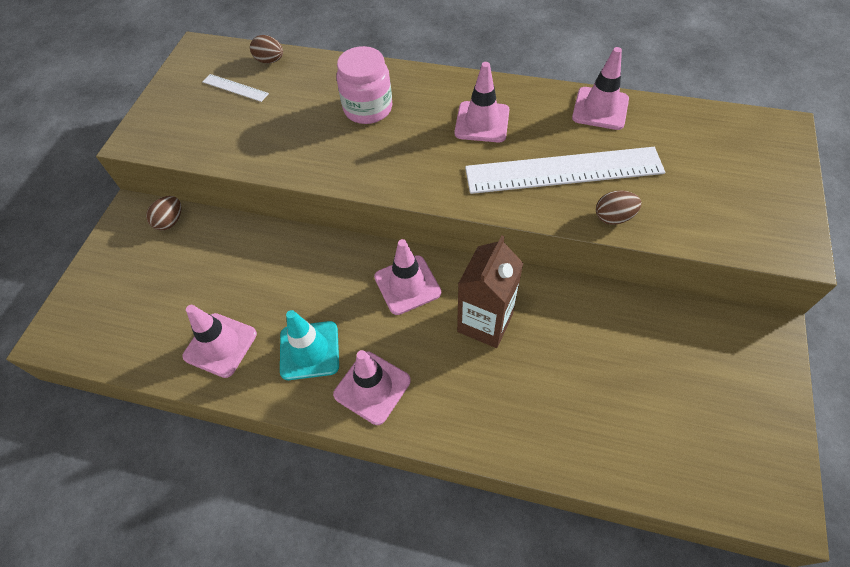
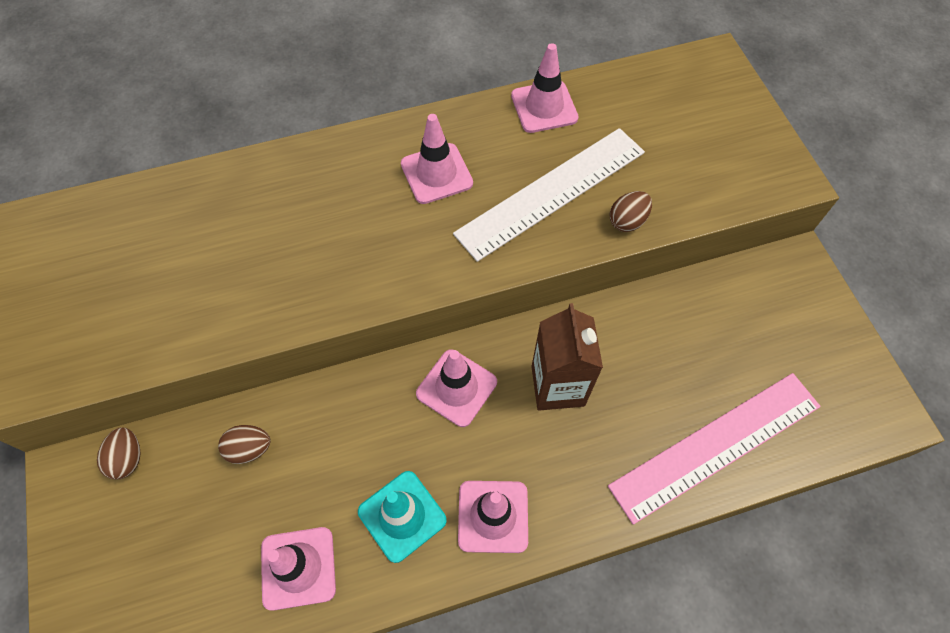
camera: 35 degrees left, 5 degrees up
white ruler [202,74,269,102] -> none
brown egg [250,35,283,64] -> brown egg moved to [218,425,271,464]
pink jar [337,46,392,124] -> none
none -> pink ruler [608,373,821,525]

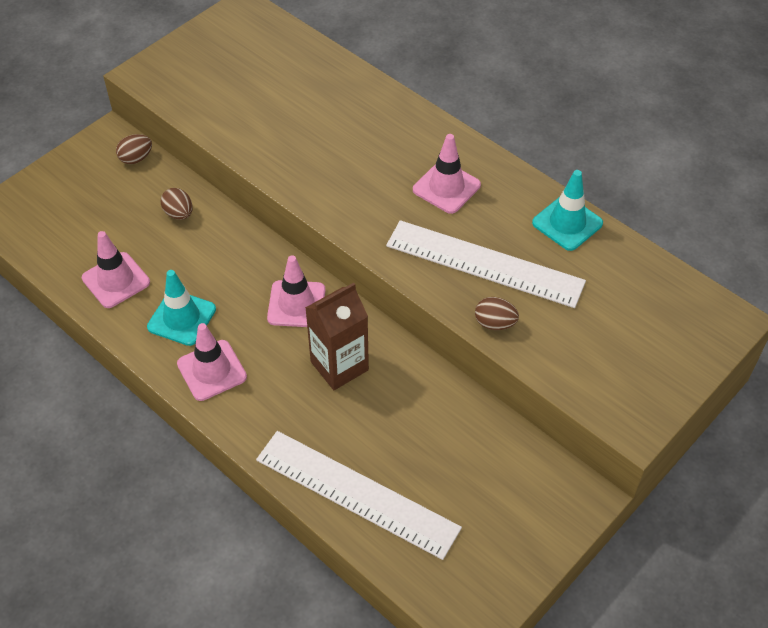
camera: 60 degrees right, 10 degrees down
pink traffic cone [511,43,579,133] -> turquoise traffic cone [532,170,603,251]
pink ruler [608,373,821,525] -> white ruler [256,431,462,560]

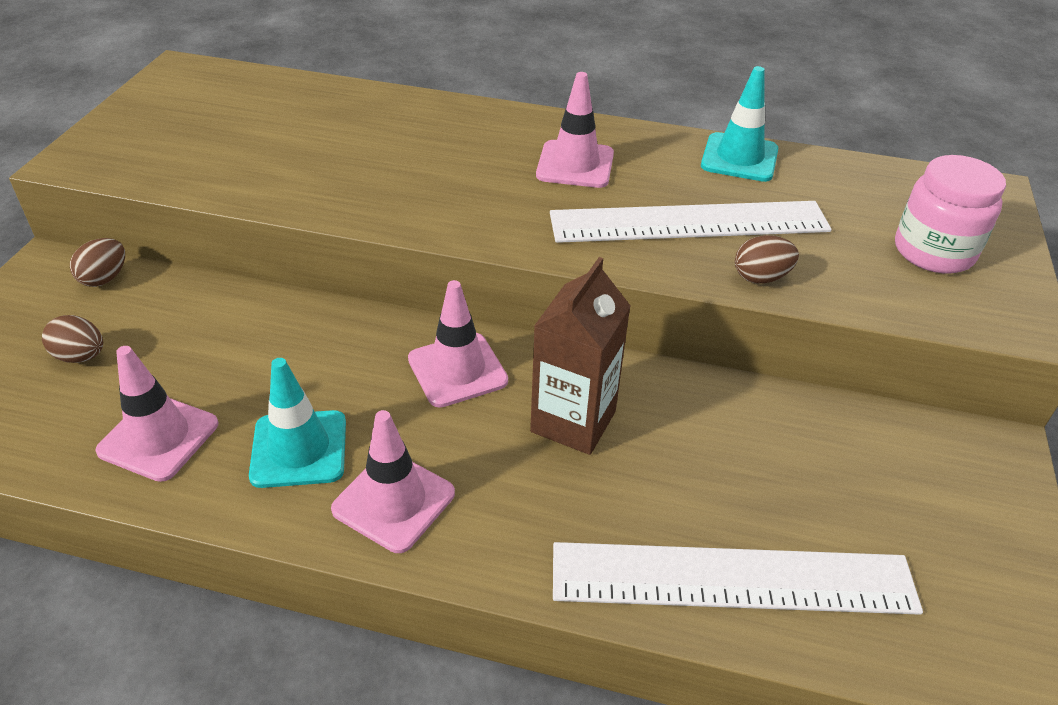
camera: 30 degrees left, 10 degrees down
brown egg [161,188,193,220] -> brown egg moved to [42,315,103,363]
none -> pink jar [895,155,1006,273]

